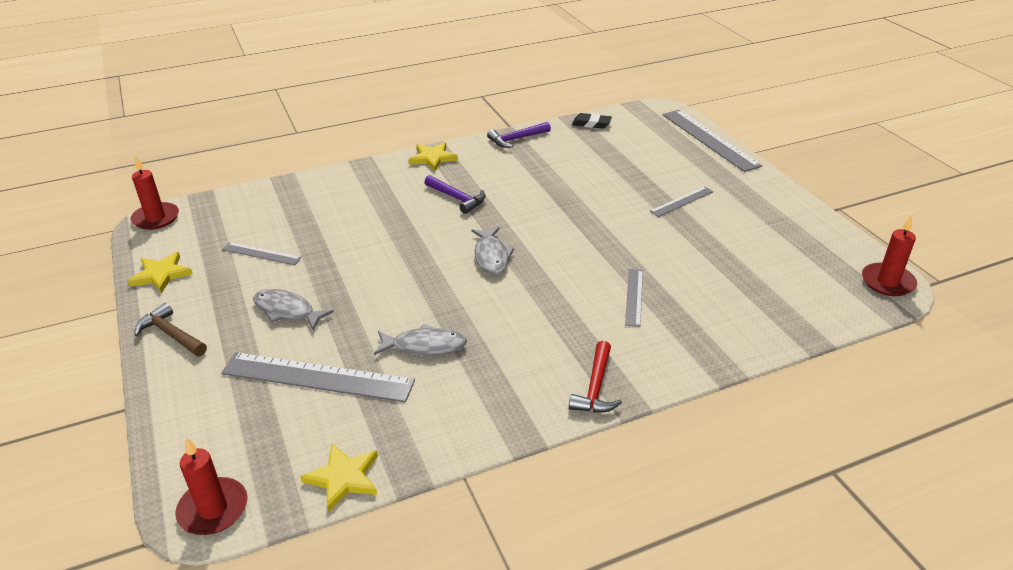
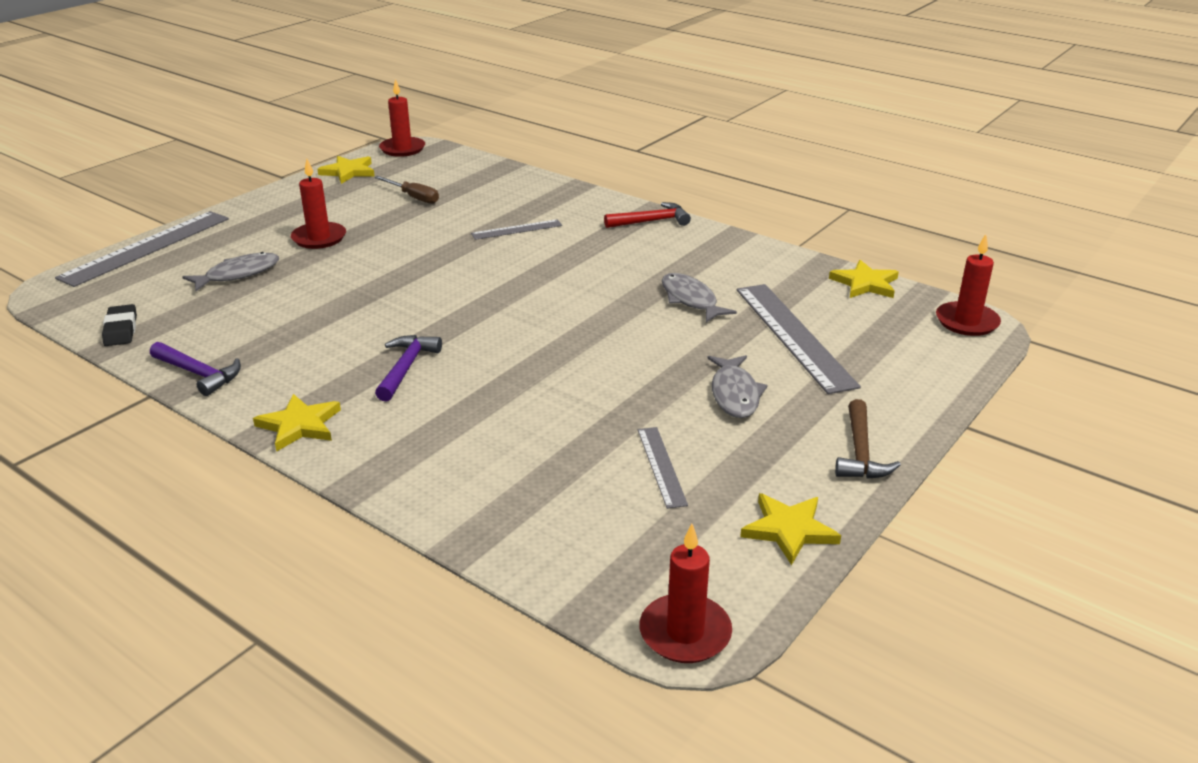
camera: 120 degrees left, 5 degrees down
grey fish [471,227,514,275] -> grey fish moved to [183,252,279,291]
grey ruler [650,186,713,217] -> red candle [291,159,346,249]
none -> yellow star [317,156,375,184]
none -> brown screwdriver [374,176,439,204]

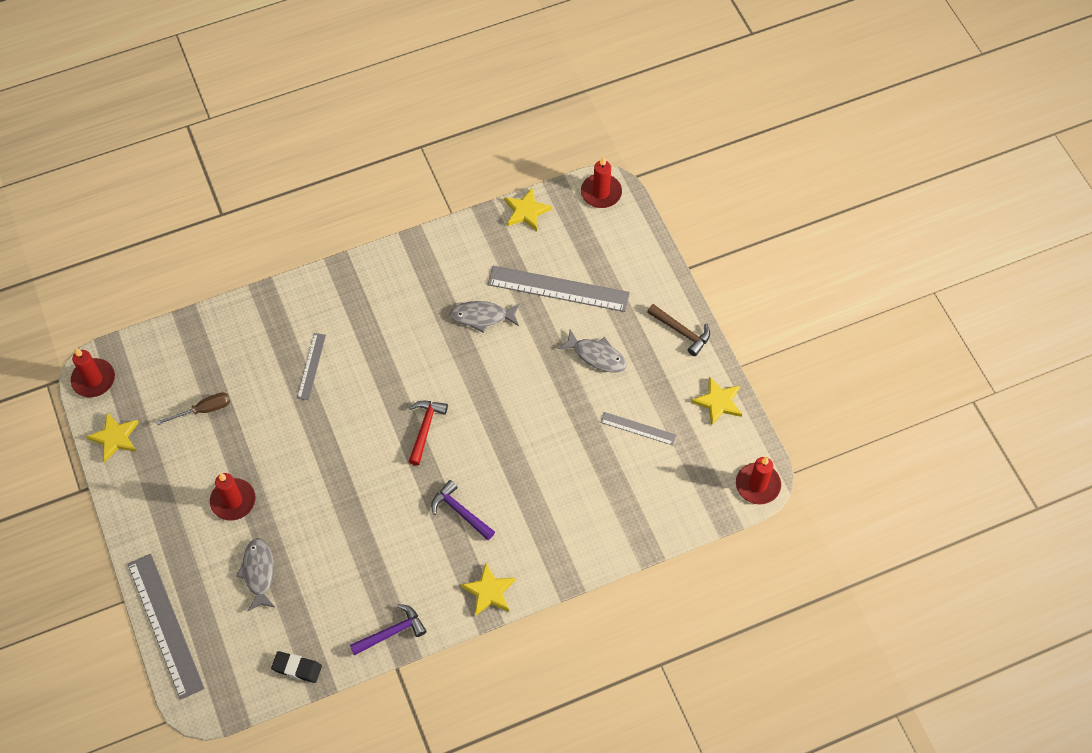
camera: 60 degrees left, 30 degrees up
red hammer [604,202,691,228] -> red hammer moved to [408,401,448,465]

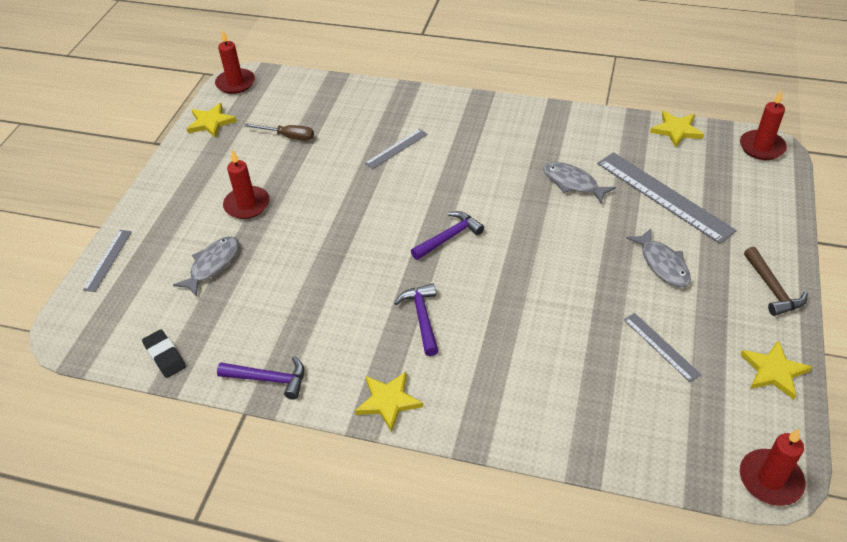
camera: 40 degrees right, 15 degrees down
grey ruler [128,554,204,700] -> grey ruler [83,230,132,292], size x0.52
red hammer [408,401,448,465] -> purple hammer [411,211,484,260]

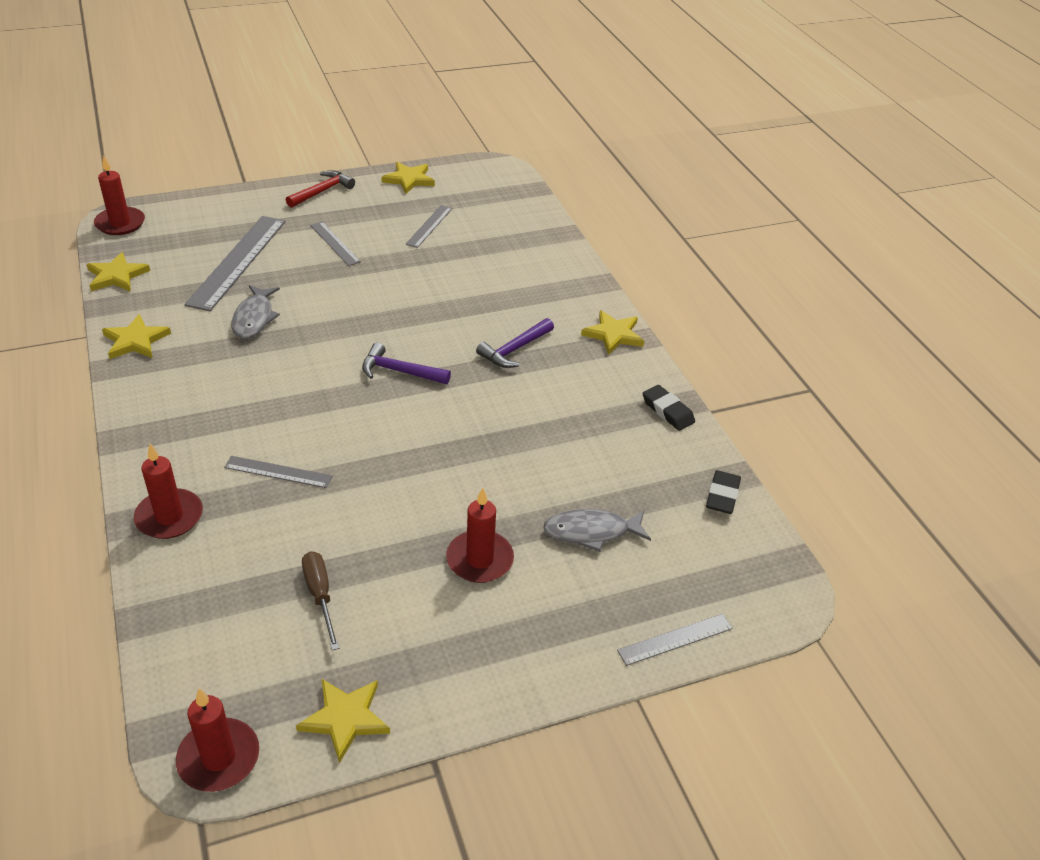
camera: 130 degrees left, 5 degrees down
purple hammer [217,356,304,400] -> black eraser [642,385,695,431]
grey fish [626,228,691,287] -> grey ruler [310,222,361,266]
red candle [740,429,805,506] -> red candle moved to [134,444,203,539]
brown hammer [744,247,808,316] -> red hammer [286,170,355,208]
none -> yellow star [102,314,171,359]

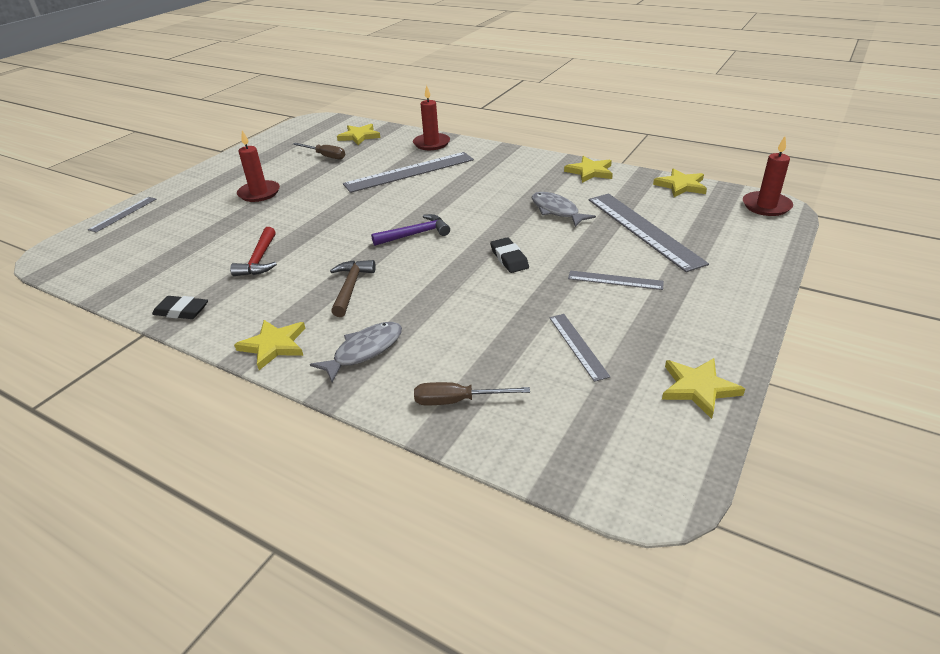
camera: 145 degrees right, 5 degrees down
red candle [176,688,259,792] -> none
grey ruler [224,456,332,488] -> grey ruler [343,152,474,193], size x1.94
red hammer [286,170,355,208] -> red hammer moved to [230,227,277,276]
yellow star [296,678,390,763] -> yellow star moved to [337,124,381,145]
purple hammer [476,318,554,368] -> brown hammer [330,260,376,317]
grey fish [543,509,651,552] -> grey fish moved to [310,322,402,383]
black eraser [706,470,741,514] -> black eraser moved to [490,237,529,273]
none -> brown screwdriver [414,382,530,405]

